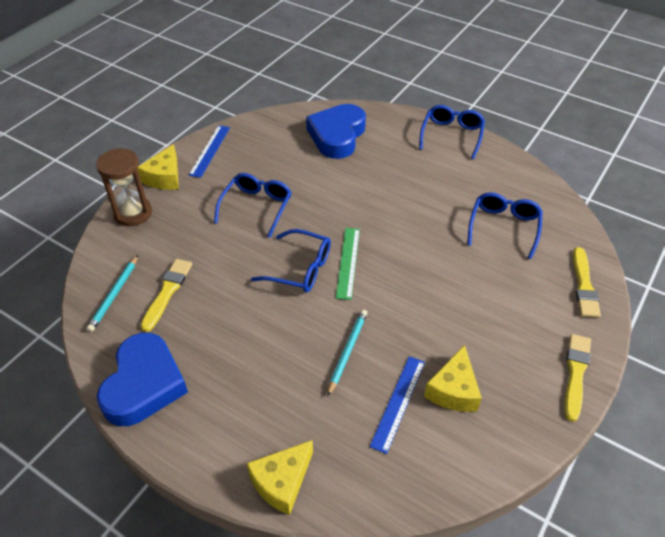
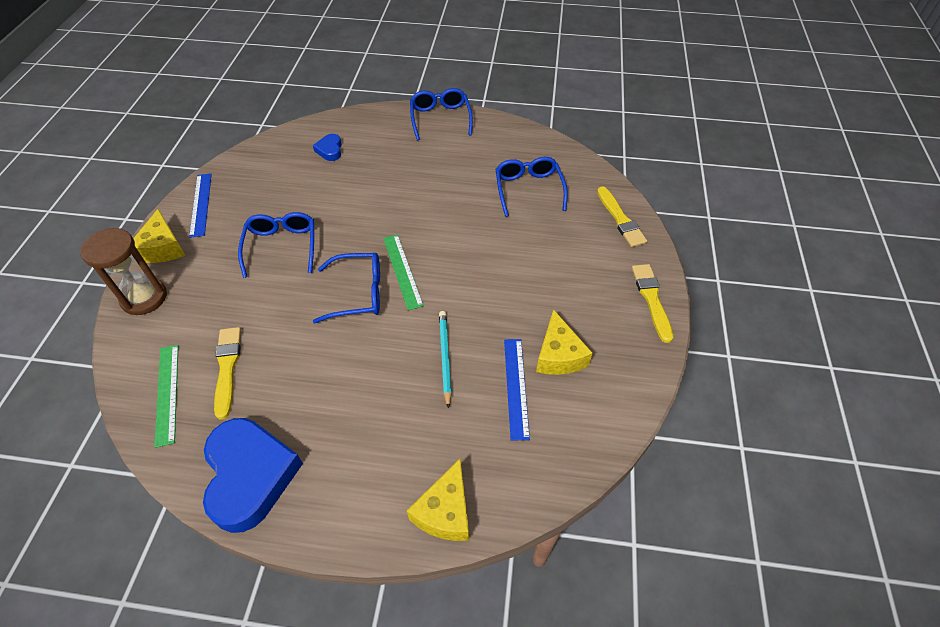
camera: 25 degrees left, 5 degrees up
turquoise pencil [86,255,138,332] -> green ruler [154,345,179,448]
blue heart [306,104,366,159] -> blue heart [313,134,342,161], size x0.46

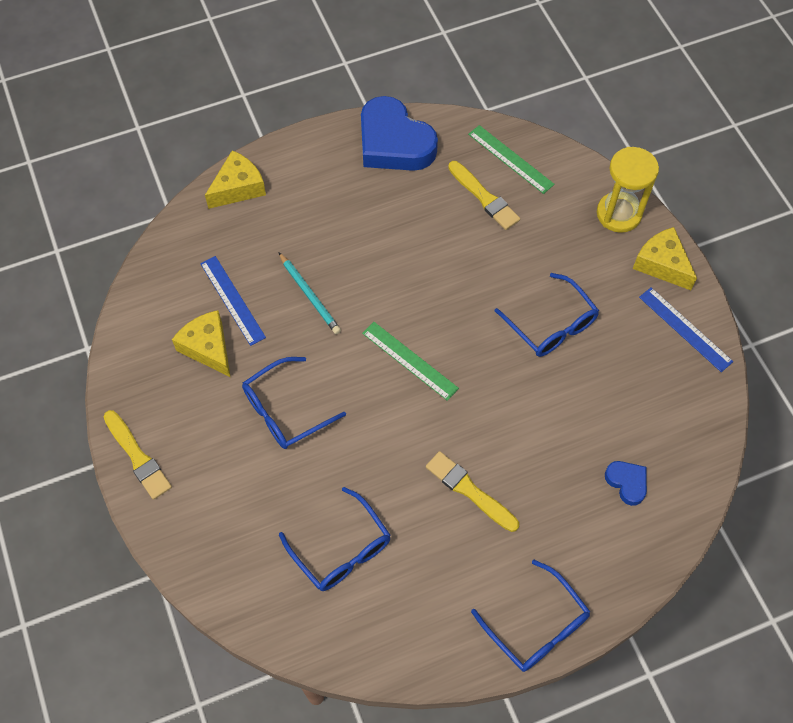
camera: 150 degrees right, 10 degrees up
brown hourglass [80,228,167,315] -> yellow hourglass [597,147,659,233]
blue glasses [313,253,380,323] -> blue glasses moved to [242,357,346,449]
yellow cheese [407,459,469,541] -> yellow cheese turned 60 degrees clockwise [205,150,266,209]
yellow brush [597,186,647,247] -> yellow brush moved to [426,451,519,532]

